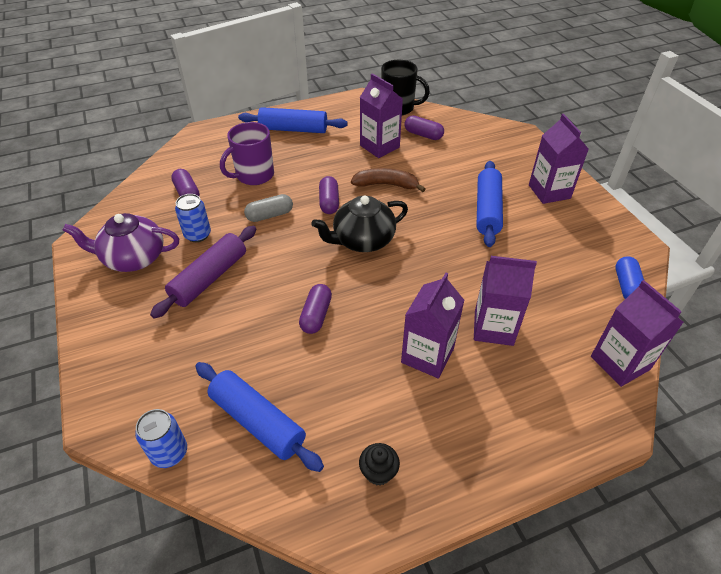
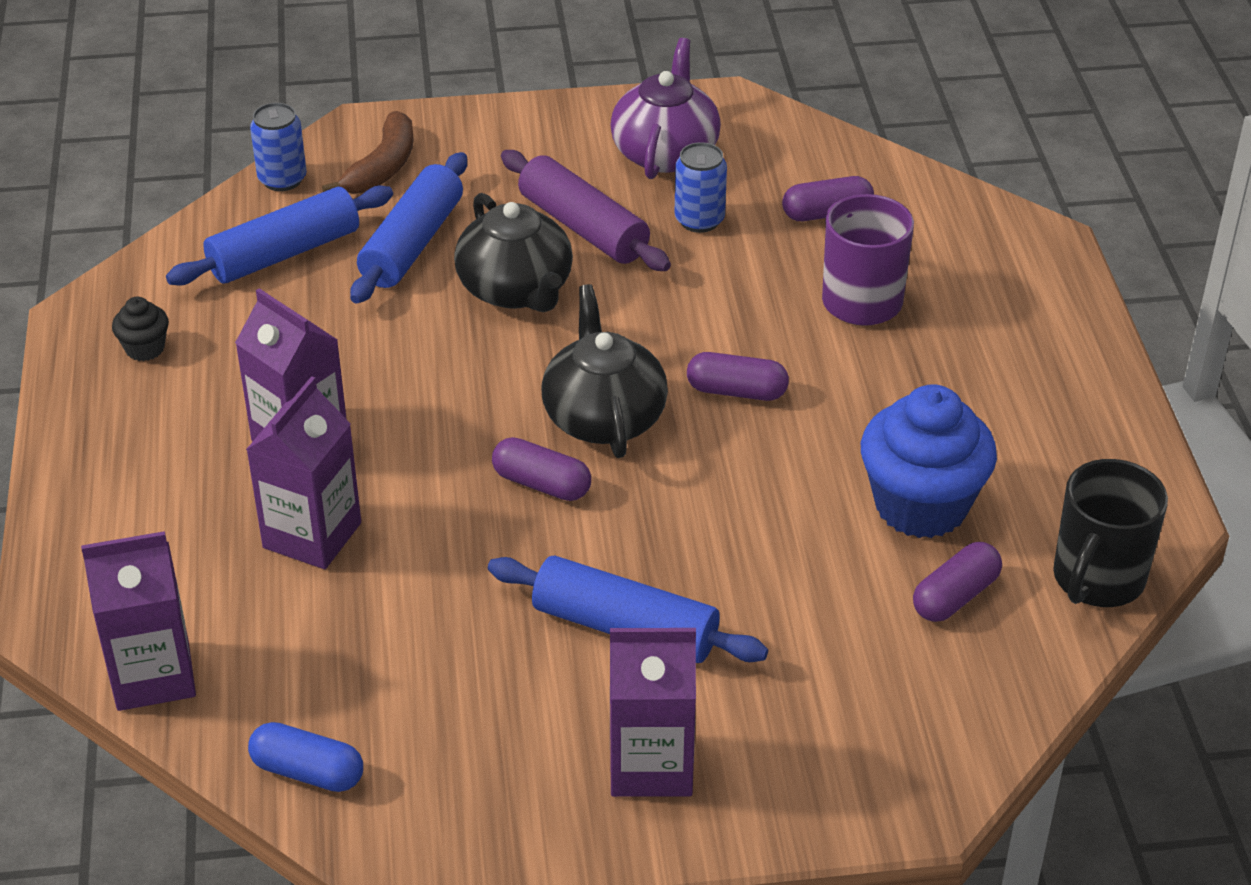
camera: 105 degrees right, 5 degrees down
blue rolling pin [238,107,348,133] -> blue rolling pin moved to [350,152,467,304]
grey capsule [244,194,293,222] -> none
purple capsule [299,284,332,334] -> purple capsule moved to [492,437,591,501]
brown banana [351,168,426,192] -> brown banana moved to [322,111,414,194]
purple carton [360,73,403,158] -> blue cupcake [861,384,997,538]
none -> black teapot [454,193,573,312]

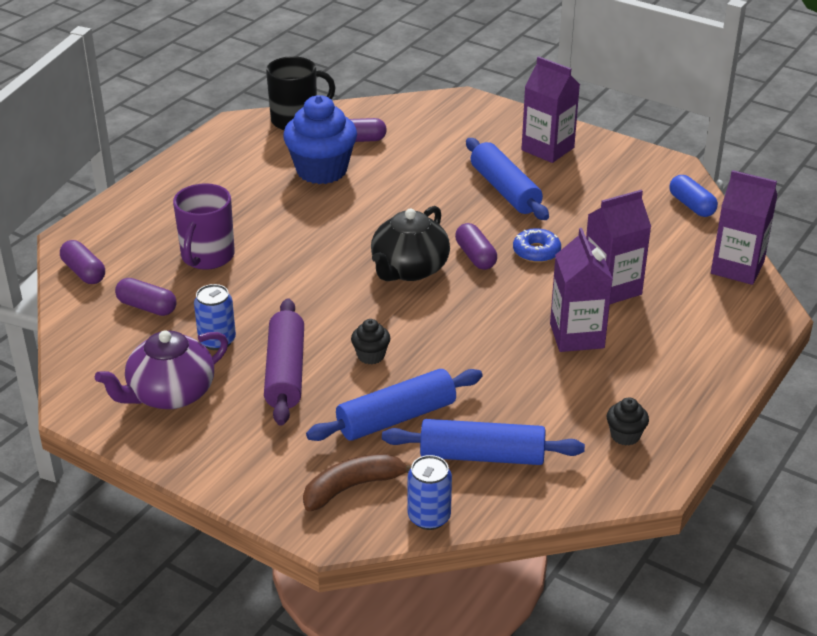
camera: 140 degrees left, 5 degrees down
black teapot [454,193,573,312] -> black cupcake [351,319,390,364]
purple capsule [687,352,789,401] -> purple capsule moved to [60,240,105,284]
none -> blue donut [513,228,561,263]

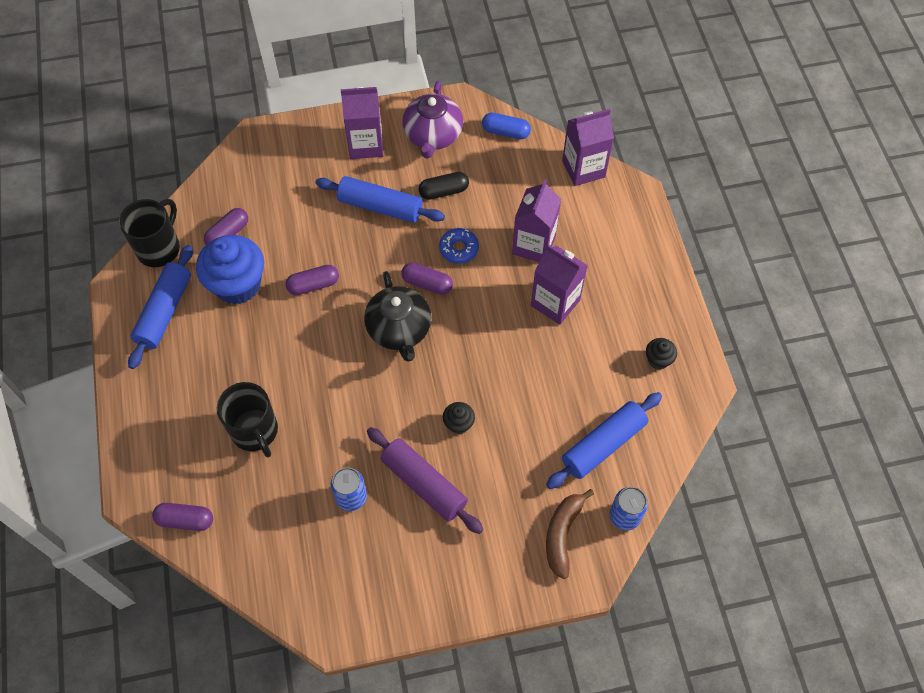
camera: 45 degrees left, 25 degrees up
purple teapot [95,330,228,409] -> purple teapot moved to [402,81,463,159]
purple capsule [115,278,177,316] -> purple capsule moved to [286,265,339,295]
purple mug [173,183,235,270] -> black mug [217,382,278,458]
blue rolling pin [306,369,483,441] -> blue rolling pin moved to [128,245,193,369]
none -> black capsule [418,172,469,200]

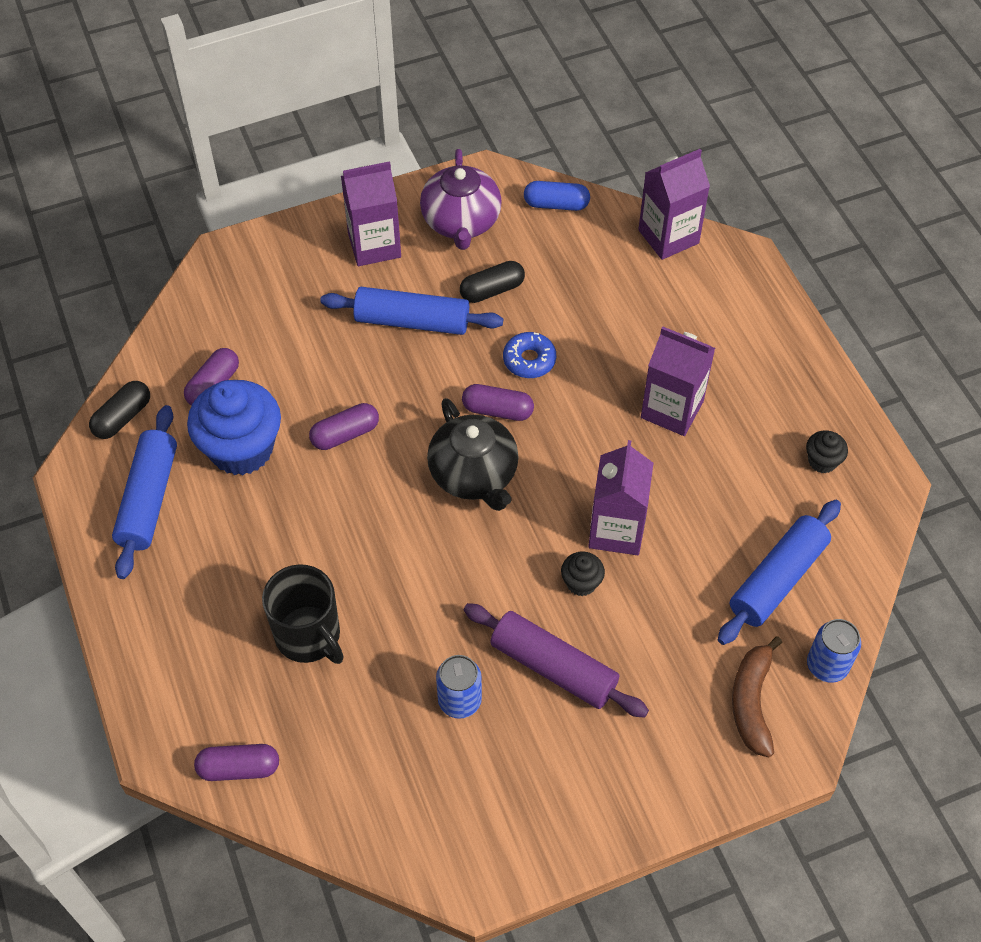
camera: 10 degrees left, 5 degrees down
black mug [119,199,180,267] -> black capsule [89,381,150,439]
purple carton [512,179,561,262] -> purple carton moved to [588,440,653,555]

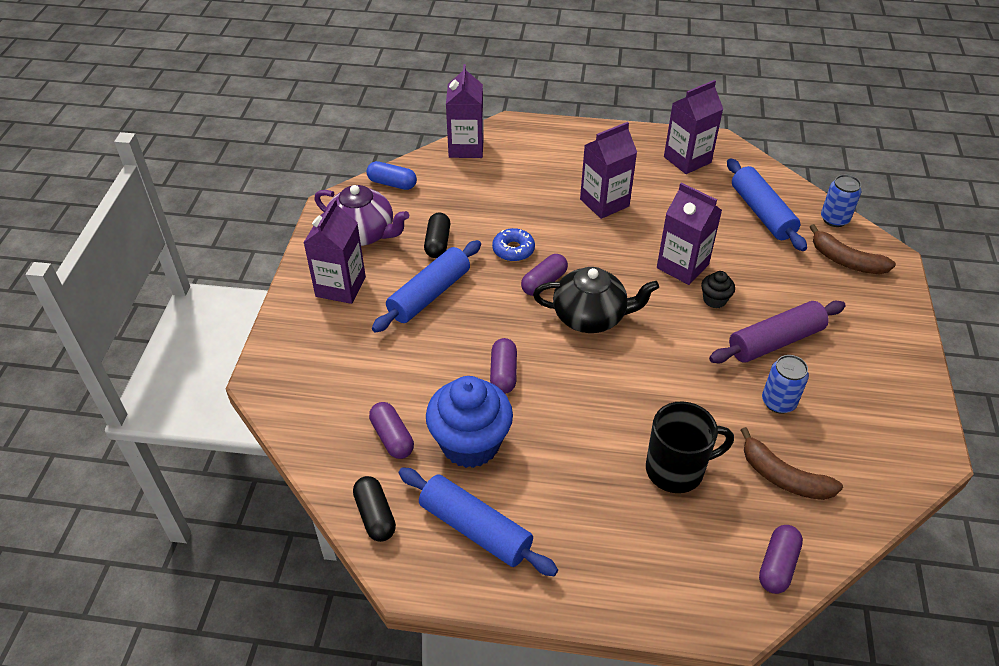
camera: 60 degrees left, 10 degrees down
blue capsule [524,181,590,211] -> blue capsule turned 75 degrees clockwise [367,161,417,190]
black cupcake [806,431,848,473] -> purple carton [664,80,723,174]
none -> brown banana [741,427,843,500]

